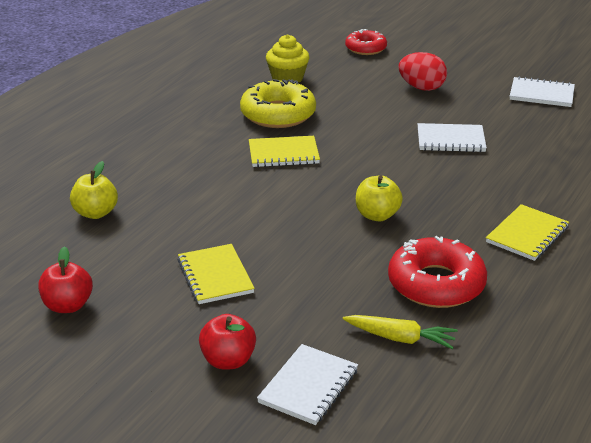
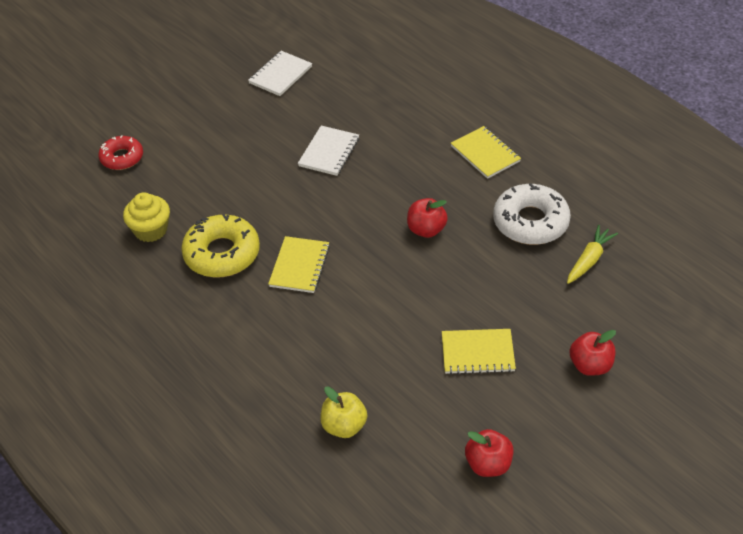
camera: 70 degrees left, 15 degrees up
white notebook [257,344,358,425] -> none
yellow apple [356,175,403,221] -> red apple [407,198,448,238]
red donut [388,236,487,308] -> white donut [493,183,571,245]
red egg [398,52,447,91] -> none

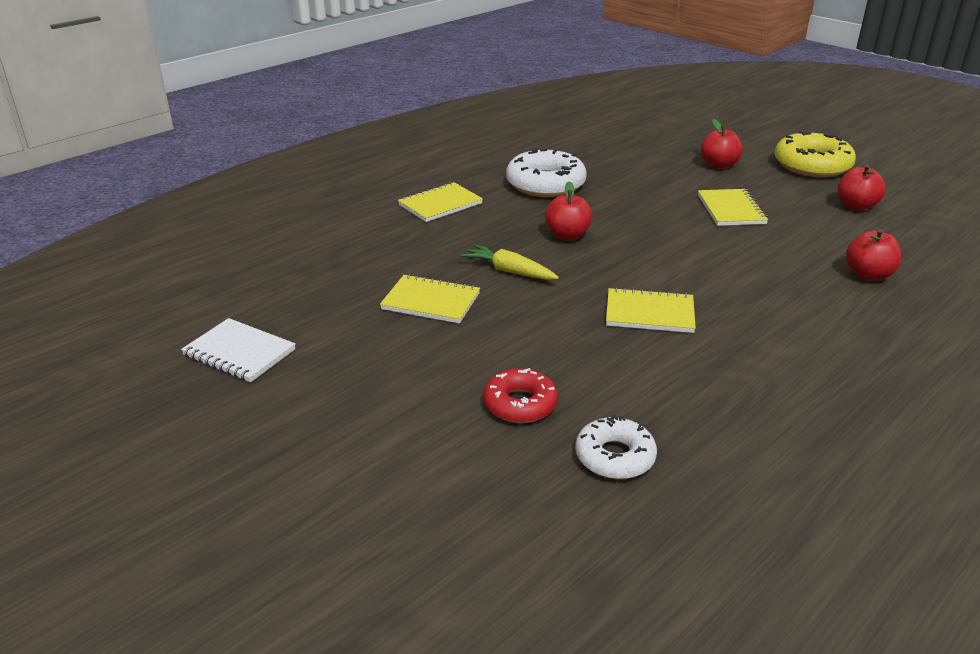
camera: 95 degrees left, 15 degrees down
red donut [98,135,143,170] -> red donut moved to [483,368,558,423]
yellow cupcake [123,192,170,242] -> white donut [575,415,657,479]
yellow donut [181,214,260,278] -> yellow donut moved to [774,131,856,177]
white notebook [298,126,359,176] -> yellow notebook [380,274,480,324]
yellow apple [320,387,367,438] -> red apple [846,229,901,280]
yellow carrot [567,225,618,284] -> yellow carrot moved to [461,244,559,280]

